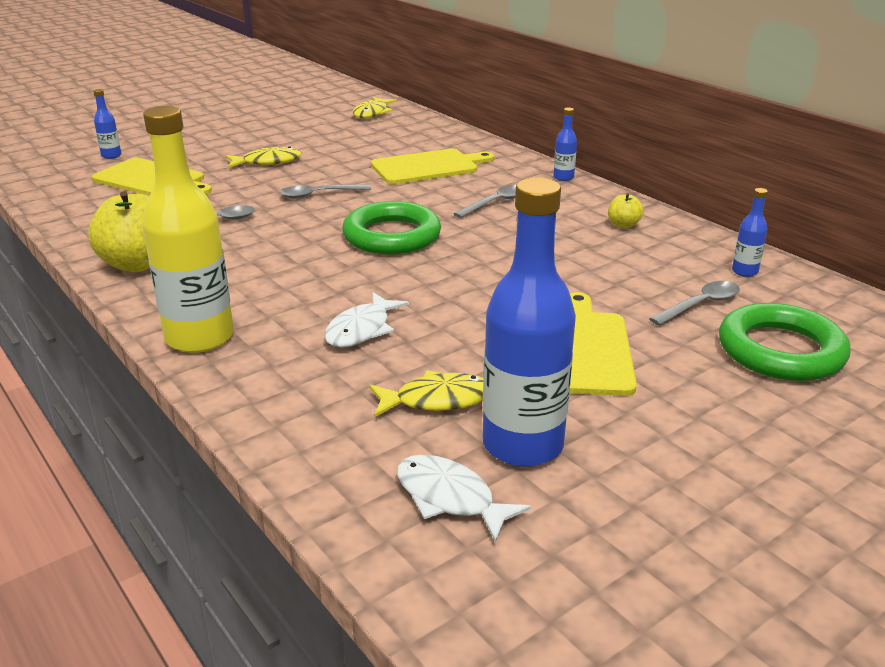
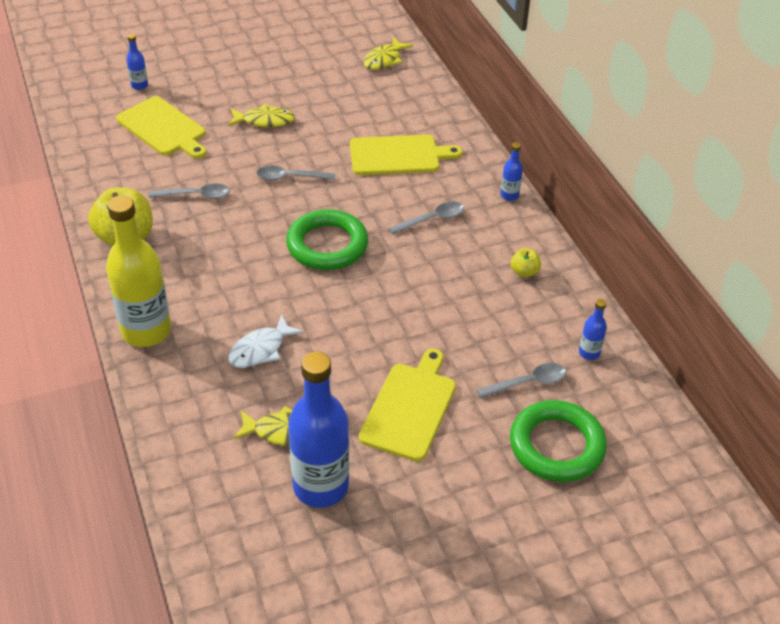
camera: 15 degrees right, 15 degrees up
white fish [397,454,531,543] -> none

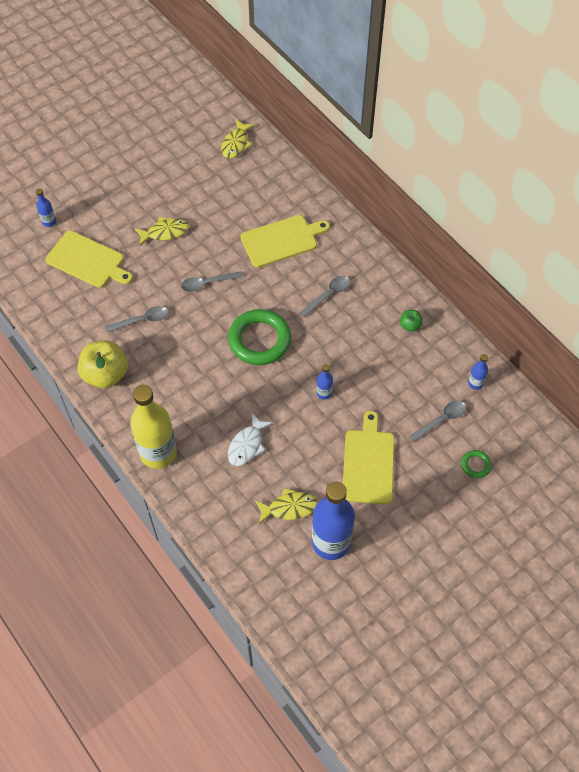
camera: 15 degrees left, 15 degrees up
blue bottle [501,142,523,201] -> blue bottle moved to [316,364,333,400]
green ring [510,400,607,482] -> green ring [461,450,492,478], size x0.45
yellow apple [511,248,541,278] -> green apple [400,310,423,332]

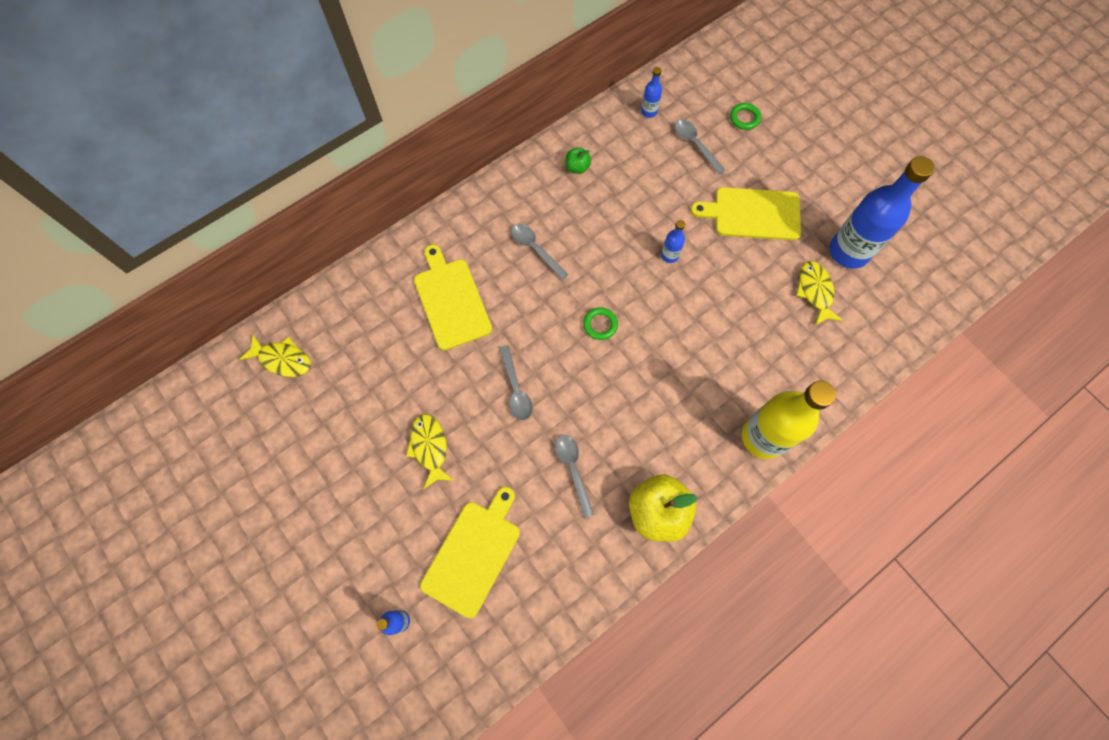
camera: 90 degrees left, 10 degrees up
green ring [228,309,291,365] -> green ring [583,307,618,340], size x0.45
white fish [228,413,273,466] -> none

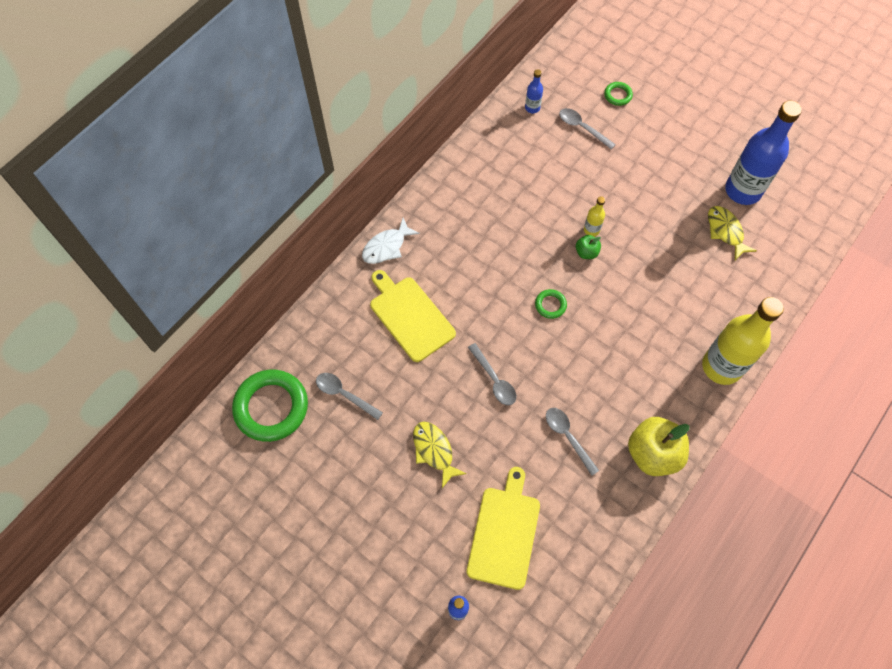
camera: 15 degrees left, 5 degrees down
yellow fish [239,334,311,377] -> green ring [232,369,308,442]
grey spoon [511,224,569,280] -> grey spoon moved to [316,373,383,420]
green apple [565,147,591,174] -> green apple moved to [576,235,601,259]
blue bottle [661,220,685,263] -> yellow bottle [584,196,605,237]
yellow cutting board [691,187,801,240] -> none
none -> white fish [362,218,420,264]

